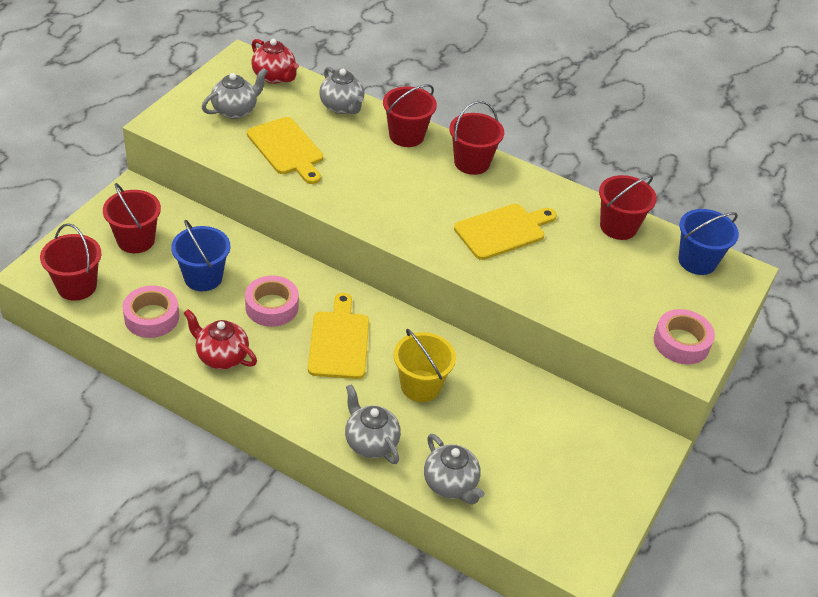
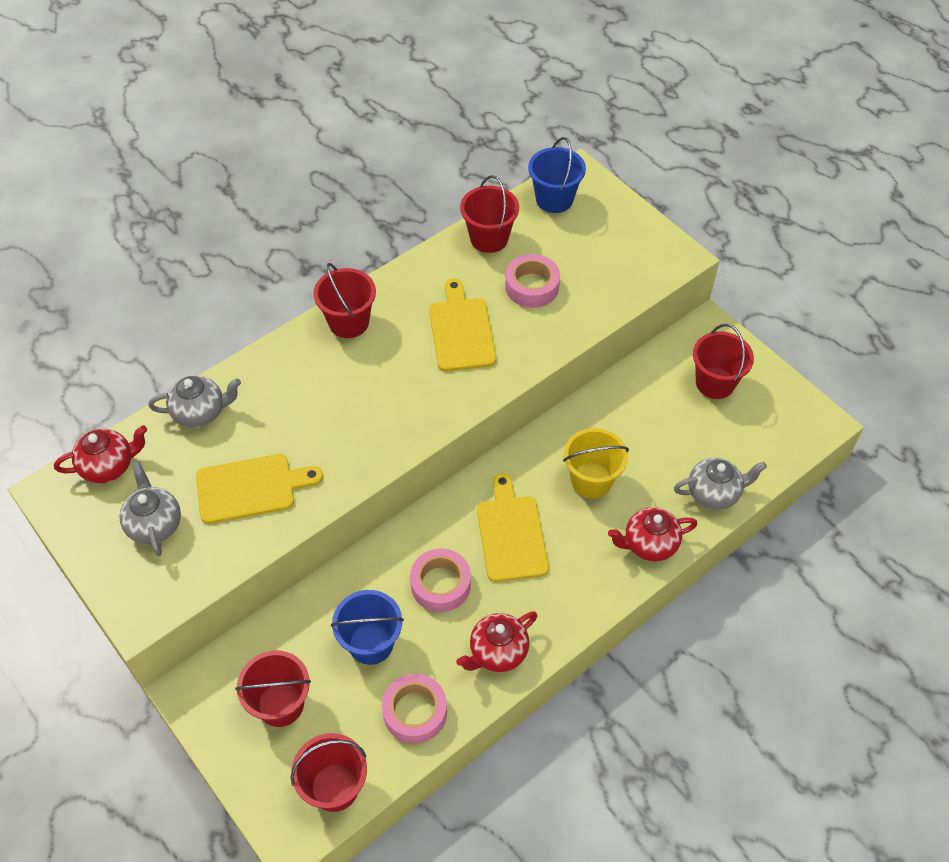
camera: 65 degrees left, 10 degrees up
yellow cutting board [308,293,369,379] -> yellow cutting board turned 60 degrees clockwise [477,473,549,582]
grey teapot [345,384,401,464] -> red teapot [608,507,697,562]
red bucket [383,84,437,147] -> red bucket moved to [693,324,754,399]
pink tape [654,309,715,364] -> pink tape moved to [505,254,560,308]

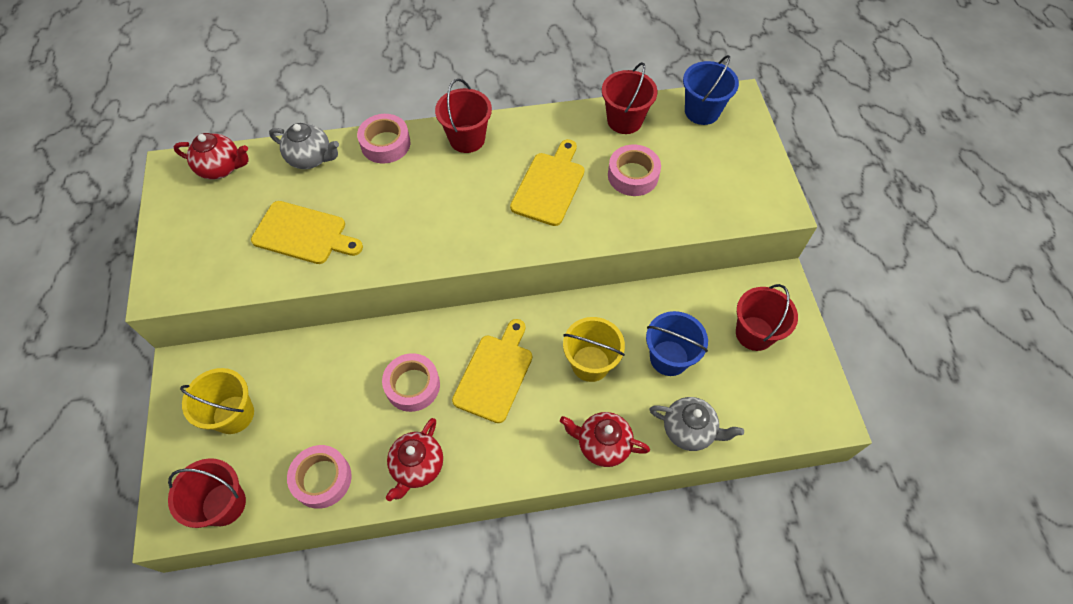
camera: 30 degrees right, 5 degrees up
grey teapot [120,461,181,556] -> none
red bucket [235,650,311,727] -> yellow bucket [180,368,254,434]
blue bucket [331,590,404,665] -> blue bucket moved to [646,311,708,376]
red teapot [456,611,538,672] -> red teapot turned 60 degrees counterclockwise [386,418,443,501]
none -> pink tape [357,114,411,164]

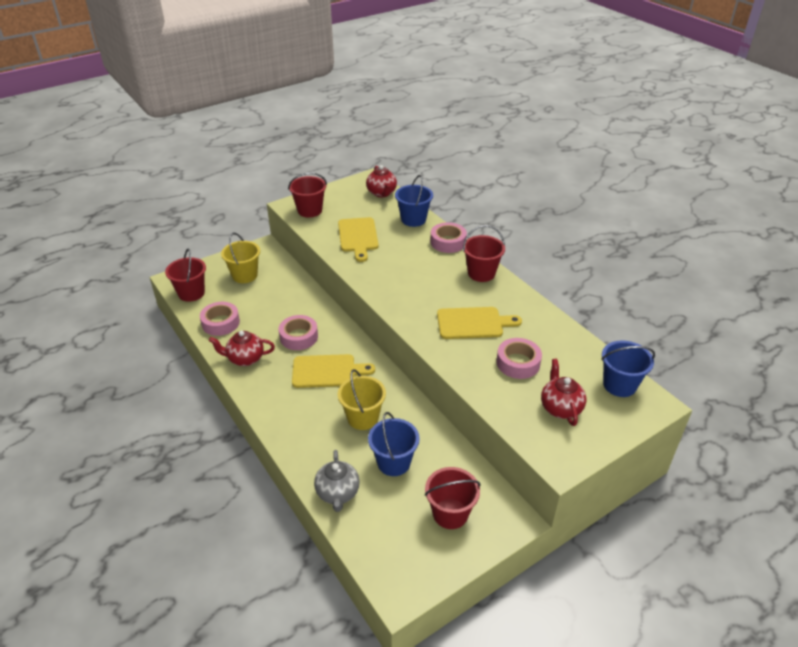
camera: 65 degrees right, 20 degrees down
grey teapot [269,123,339,169] -> blue bucket [395,175,433,227]
red teapot [560,412,650,467] -> red teapot moved to [541,359,586,426]
red bucket [602,62,657,134] -> red bucket moved to [288,173,327,217]

